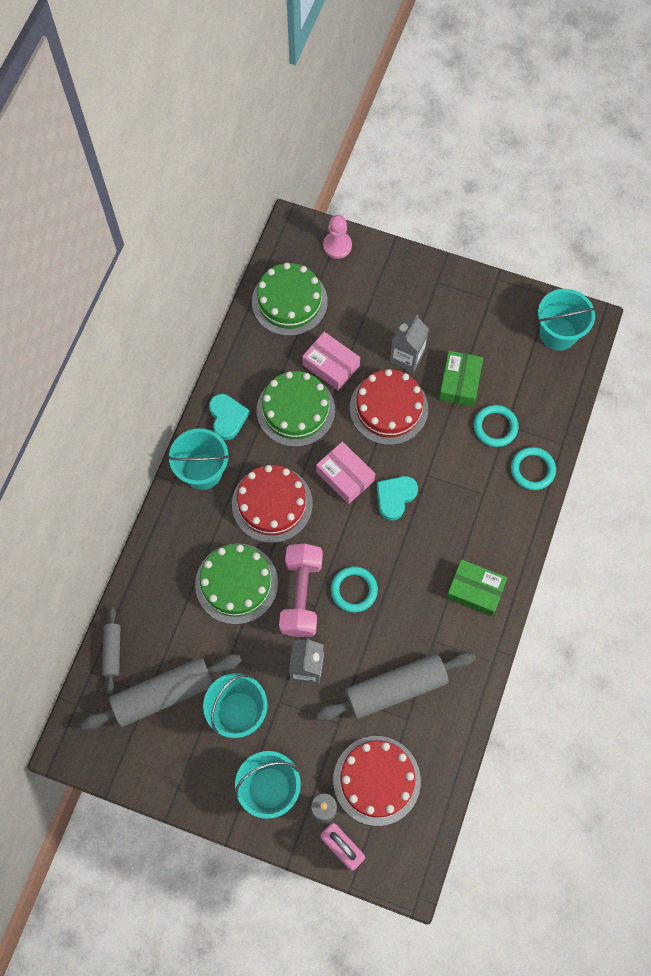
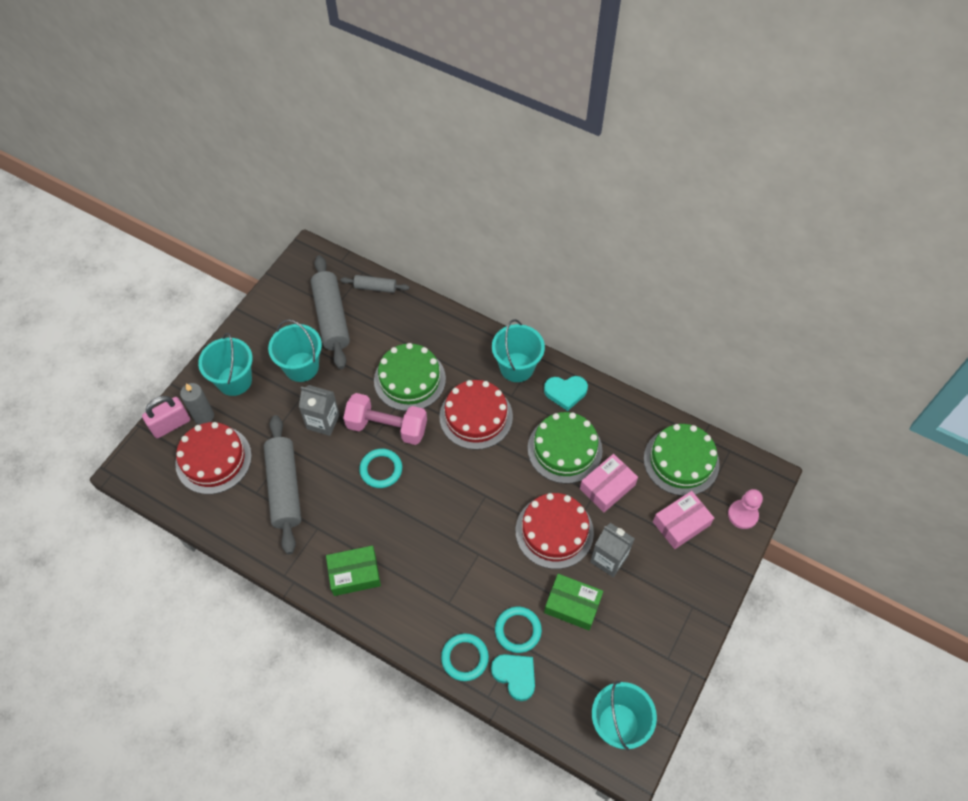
camera: 100 degrees right, 10 degrees down
pink box [316,441,375,504] -> pink box moved to [653,491,714,549]
turquoise heart [376,476,418,521] -> turquoise heart moved to [491,654,535,701]
green box [446,559,507,616] -> green box turned 45 degrees clockwise [326,546,381,596]

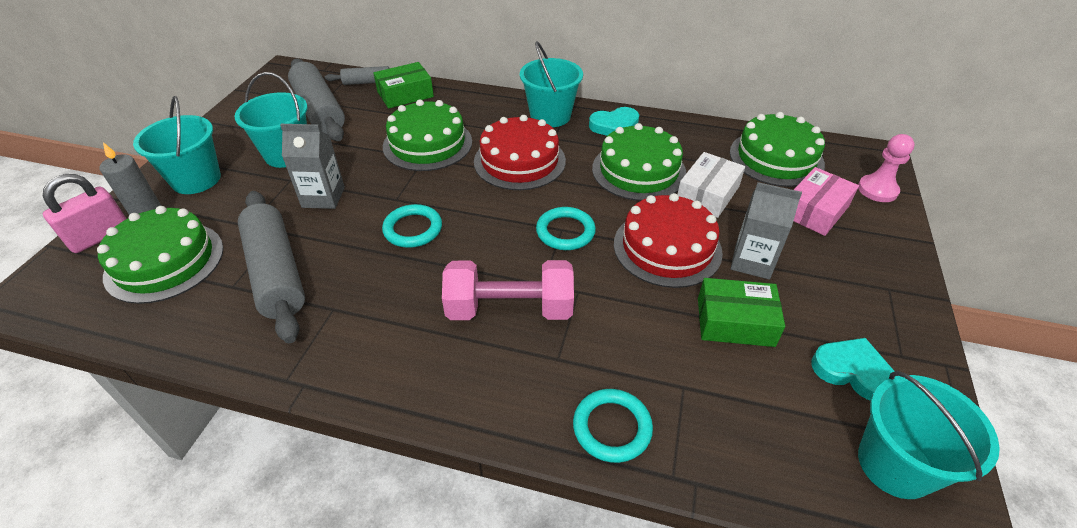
camera: 15 degrees left, 15 degrees down
red cake [175,422,252,494] -> green cake [97,206,223,304]
green box [326,546,381,596] -> green box moved to [373,62,434,109]
pink dumbbell [343,393,427,445] -> pink dumbbell moved to [442,260,574,320]
turquoise heart [491,654,535,701] -> turquoise heart moved to [811,338,896,401]
turquoise ring [495,607,542,653] -> turquoise ring moved to [536,207,596,250]
pink box [580,454,638,512] -> white box [677,152,745,218]

